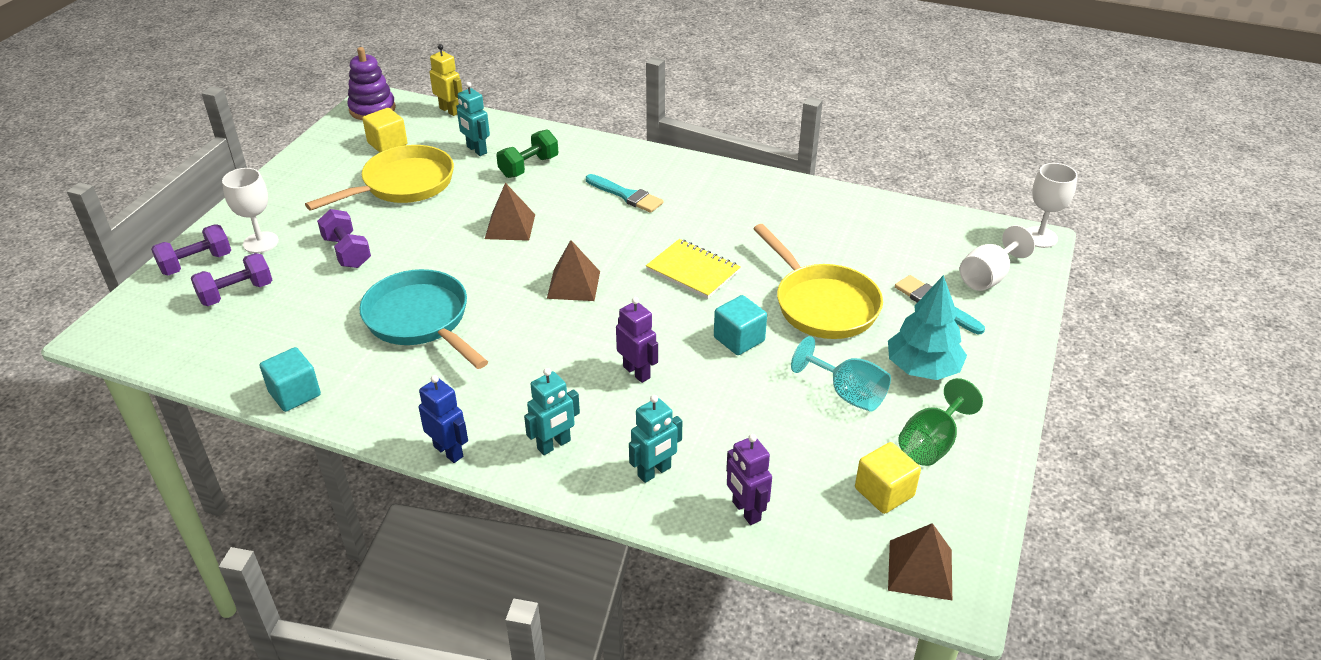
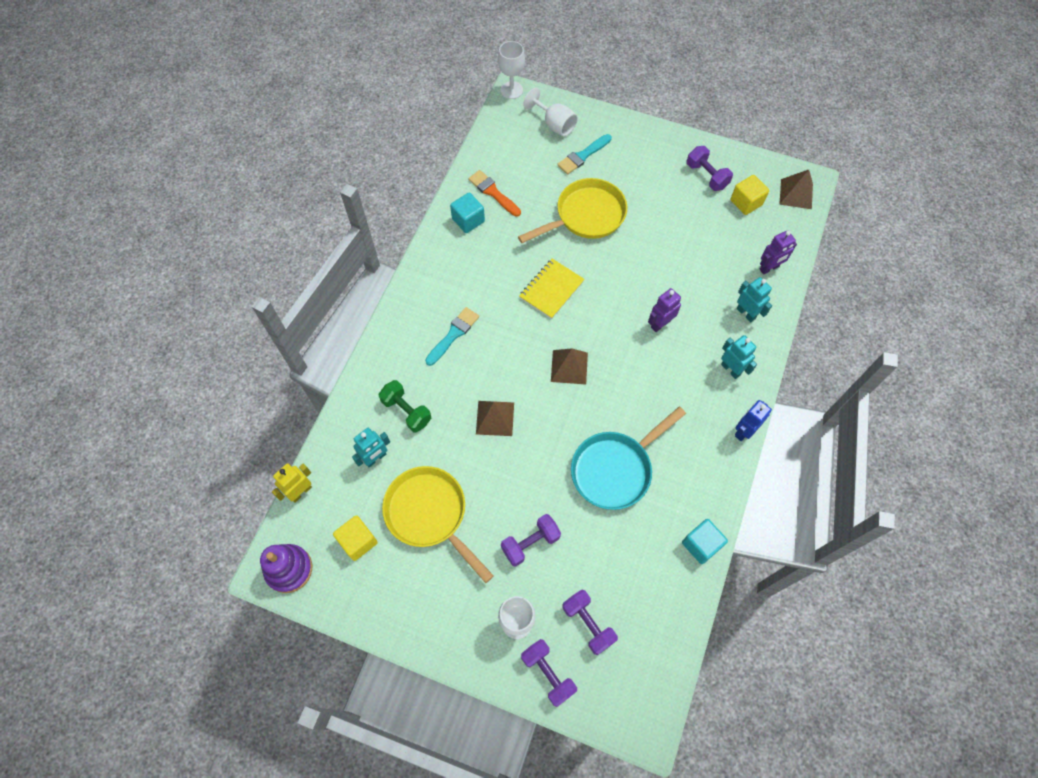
camera: 90 degrees left, 25 degrees up
turquoise cube [714,295,767,355] -> turquoise cube moved to [450,192,485,233]
turquoise goblet [791,336,891,412] -> none
turquoise tree [888,275,967,380] -> none
green goblet [898,378,983,466] -> purple dumbbell [687,146,733,191]
none -> orange brush [468,170,521,217]

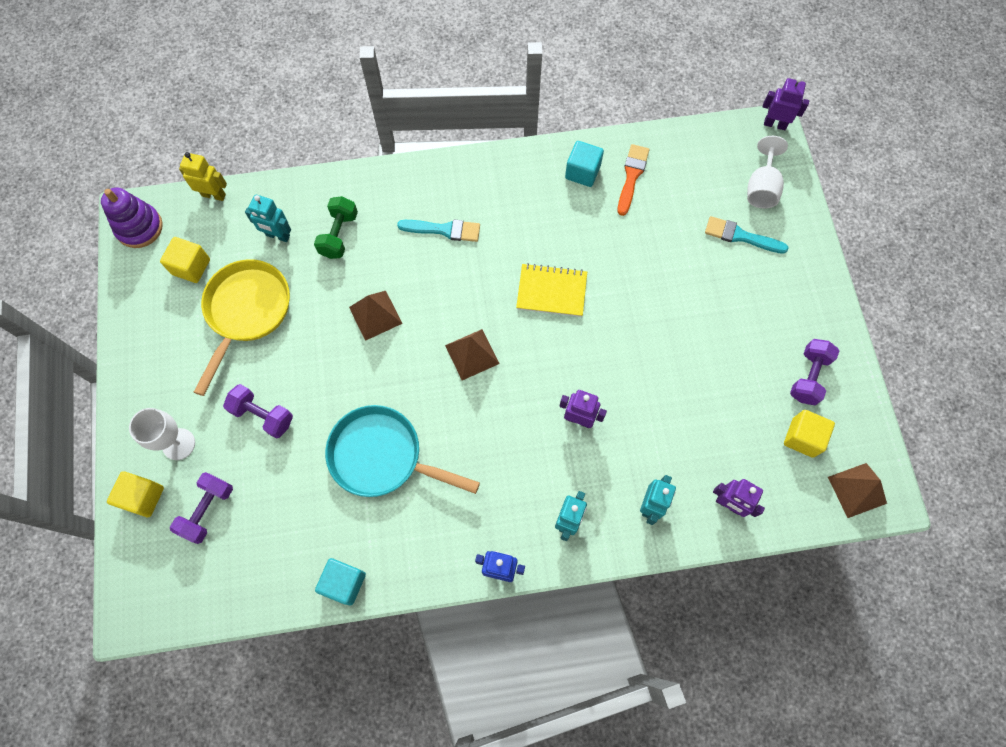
camera: 60 degrees right, 5 degrees up
white goblet [498,41,525,99] -> purple robot [763,77,809,130]
yellow pan [518,178,627,243] -> none
purple dumbbell [521,639,577,707] -> yellow cube [107,471,164,517]

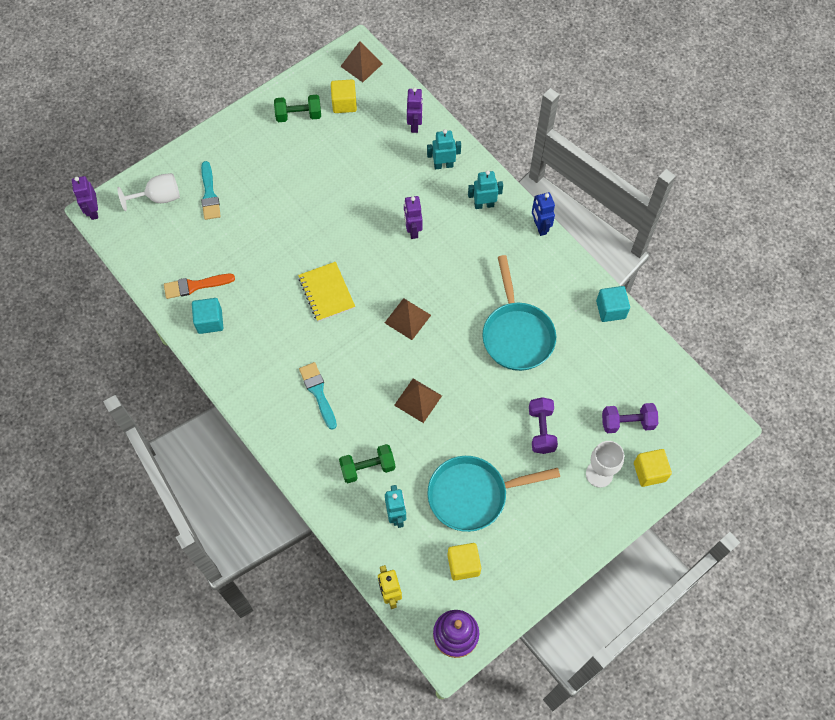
camera: 120 degrees left, 5 degrees down
yellow pan [194,259,290,396] -> turquoise pan [427,456,560,532]
purple dumbbell [790,339,839,405] -> green dumbbell [274,95,321,122]

